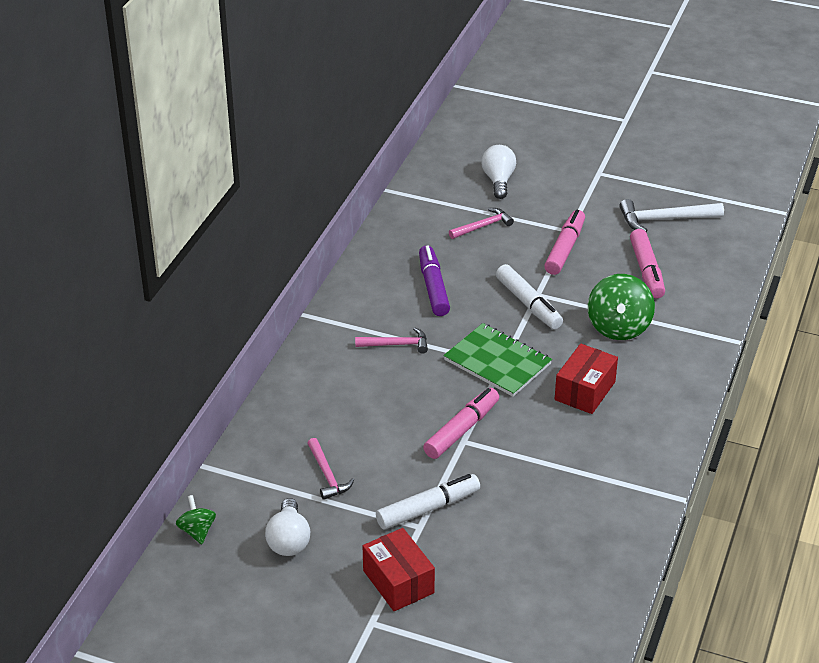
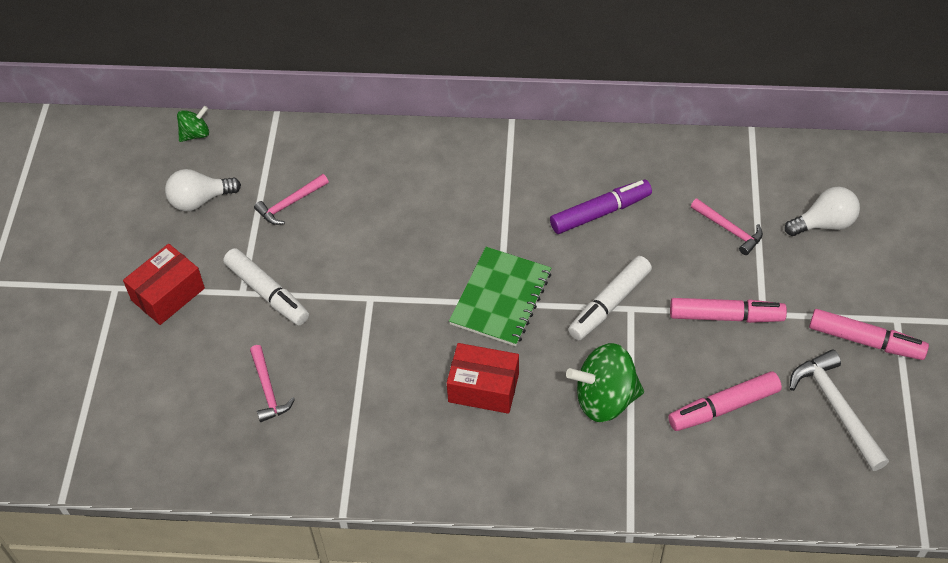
camera: 75 degrees right, 15 degrees up
pink hammer [355,327,428,354] -> pink hammer moved to [250,345,295,422]
pink marker [423,388,499,459] -> pink marker moved to [809,309,929,360]

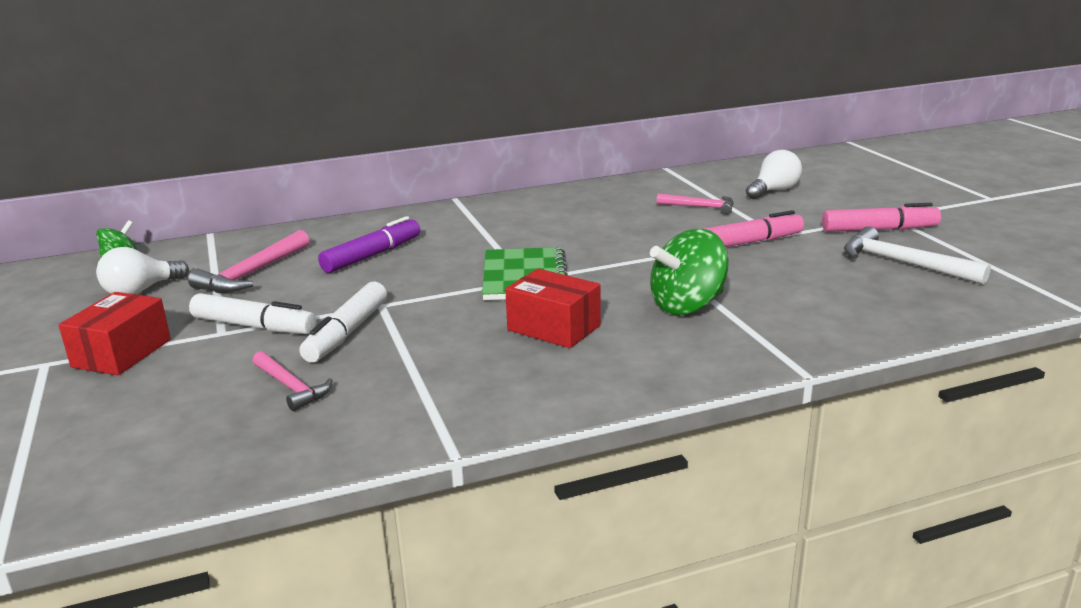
camera: 25 degrees left, 30 degrees down
pink hammer [254,174,329,225] -> pink hammer [188,230,310,293], size x1.54
red box [447,343,519,414] -> red box turned 45 degrees clockwise [505,268,601,348]
purple marker [550,180,652,234] -> purple marker moved to [318,216,420,273]
white marker [568,256,652,340] -> white marker moved to [299,282,387,363]
pink marker [668,371,782,431] -> none

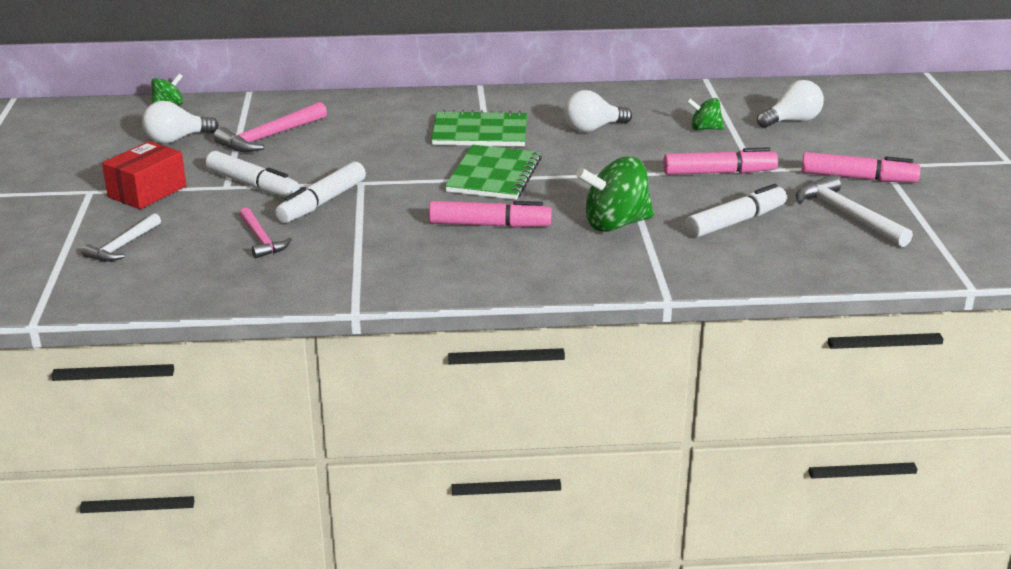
camera: 15 degrees right, 5 degrees up
purple marker [318,216,420,273] -> none
red box [505,268,601,348] -> pink marker [429,201,552,228]
pink hammer [657,193,734,215] -> green spinning top [687,98,724,130]
none -> white hammer [82,213,161,262]
none -> green notebook [431,110,527,146]
none -> white light bulb [564,90,632,132]
none -> white marker [685,184,787,238]

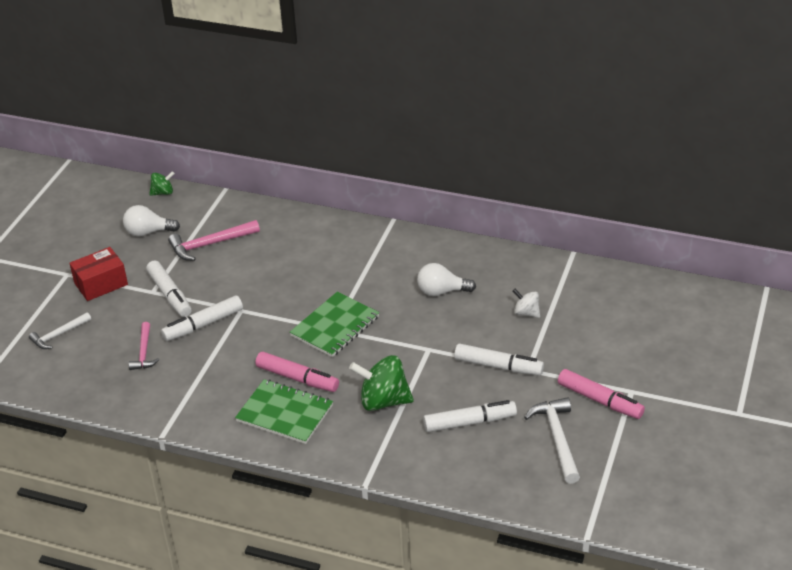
camera: 25 degrees right, 10 degrees up
green notebook [431,110,527,146] -> green notebook moved to [235,379,333,444]
pink marker [663,147,778,175] -> white marker [454,343,544,376]
green spinning top [687,98,724,130] -> white spinning top [513,289,540,318]
white light bulb [757,80,824,128] -> none

